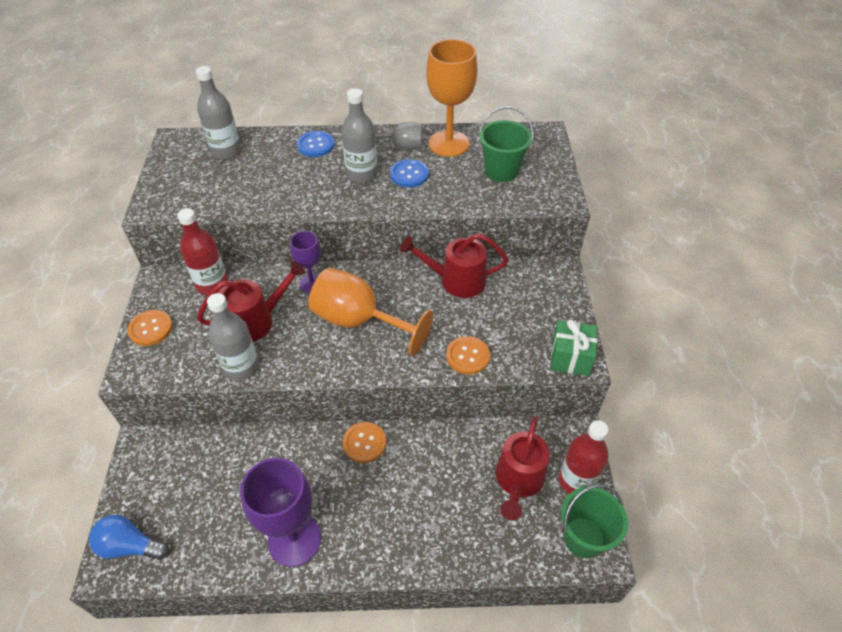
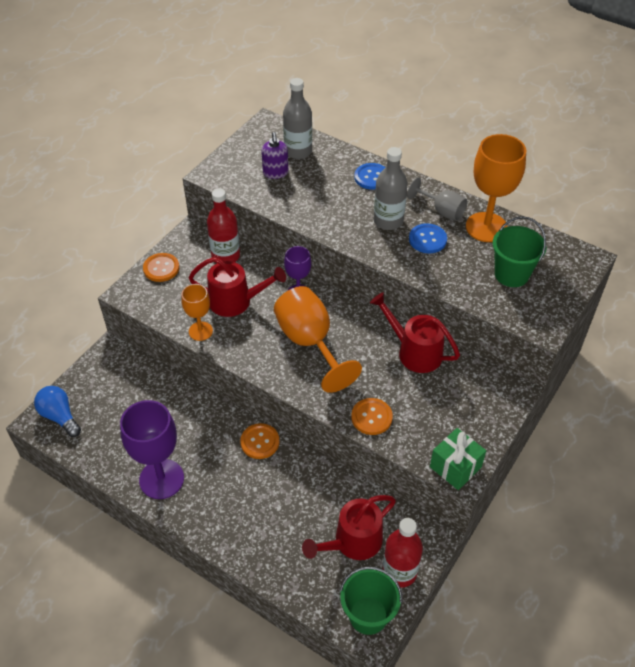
camera: 35 degrees right, 0 degrees up
grey bottle [207,293,259,381] -> orange goblet [181,284,213,341]
none -> purple soap dispenser [261,132,288,179]

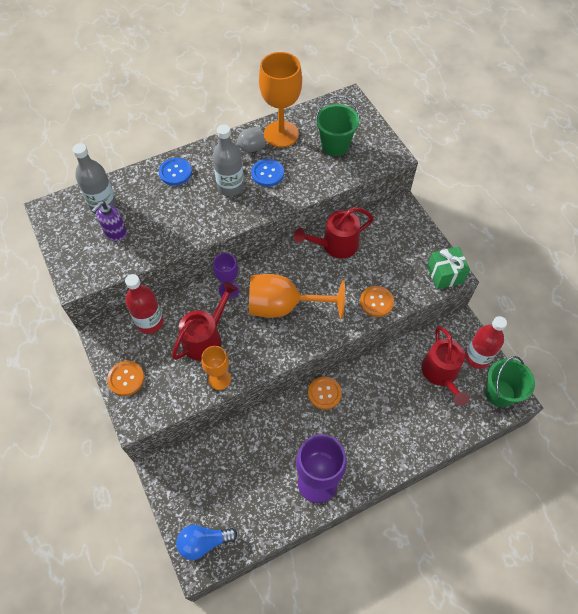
camera: 60 degrees left, 10 degrees up
purple soap dispenser [261,132,288,179] -> purple soap dispenser turned 105 degrees clockwise [92,201,127,241]

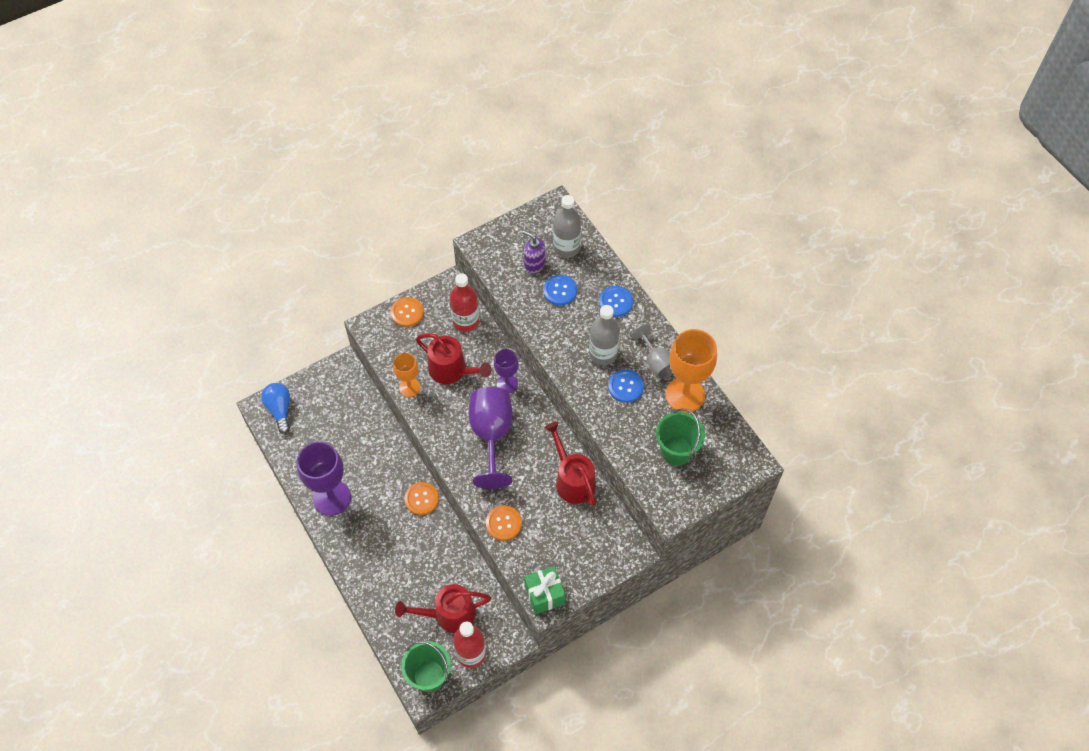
camera: 85 degrees right, 0 degrees up
orange goblet [249,274,345,319] -> purple goblet [469,387,513,489]
none -> blue button [543,275,577,305]

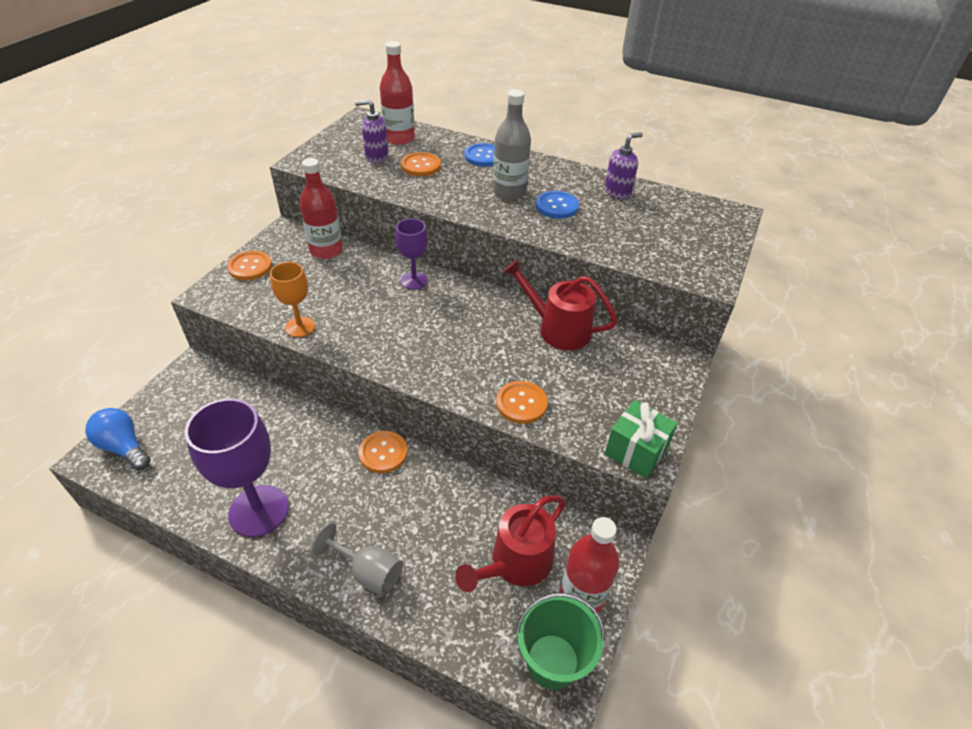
camera: 35 degrees left, 15 degrees down
red watering can [416,333,491,384] -> none
purple goblet [469,387,513,489] -> none
blue button [543,275,577,305] -> orange button [401,152,441,176]
grey bottle [553,195,581,258] -> red bottle [380,41,415,145]
grey goblet [631,324,672,379] -> grey goblet moved to [312,523,403,596]
green bucket [656,408,705,466] -> none
orange goblet [665,329,717,413] -> purple soap dispenser [605,132,643,199]

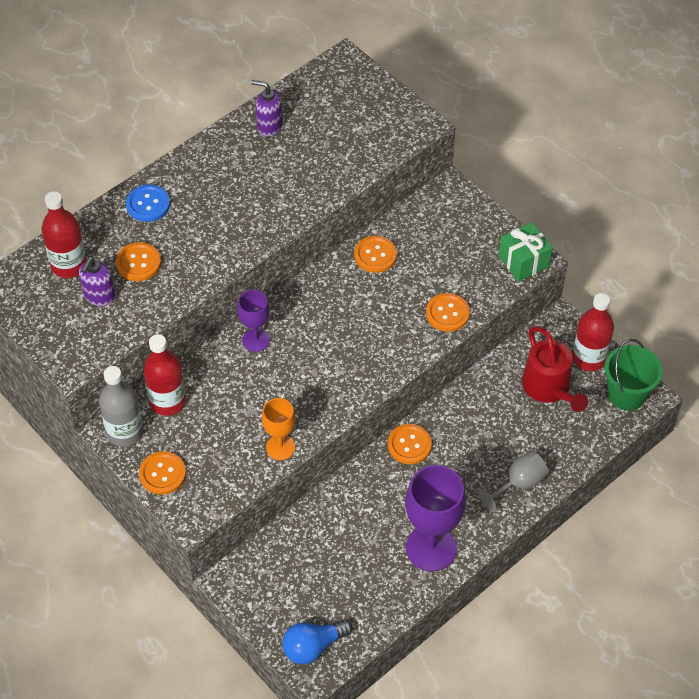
camera: 65 degrees left, 10 degrees up
grey bottle [493,89,531,200] -> grey bottle moved to [99,366,144,447]
red watering can [503,259,617,350] -> orange button [354,236,397,273]
blue button [536,191,579,219] -> none
purple soap dispenser [605,132,643,199] -> purple soap dispenser turned 60 degrees counterclockwise [251,80,283,137]

